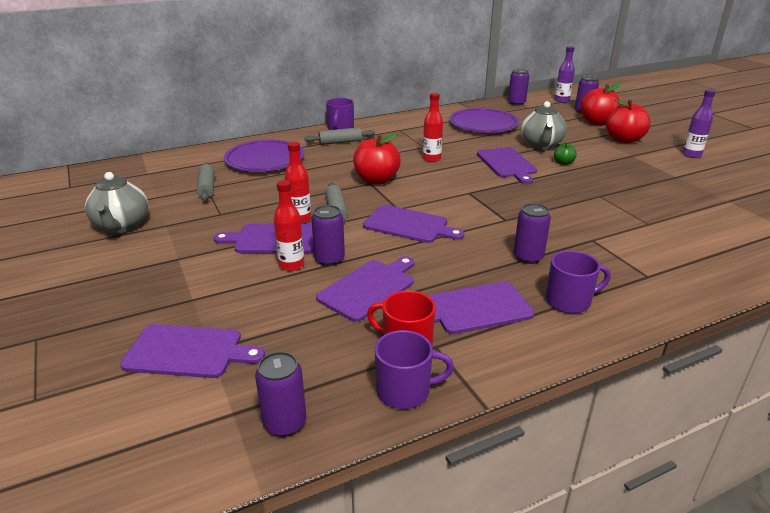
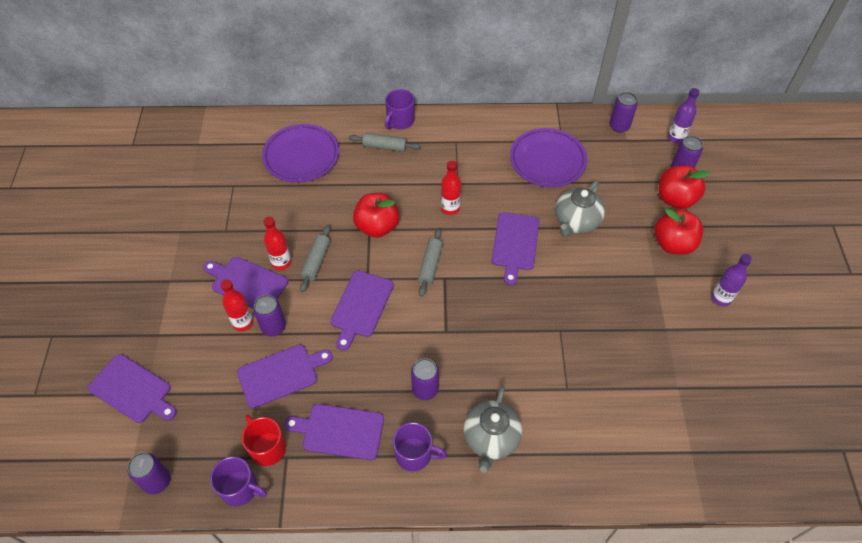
camera: 25 degrees right, 25 degrees up
grey teapot [85,172,148,233] -> grey teapot moved to [464,386,522,473]
grey rolling pin [197,162,215,201] -> grey rolling pin moved to [418,228,443,296]
purple cutting board [363,205,464,243] -> purple cutting board turned 60 degrees clockwise [330,271,394,351]
green apple [554,142,577,165] -> none

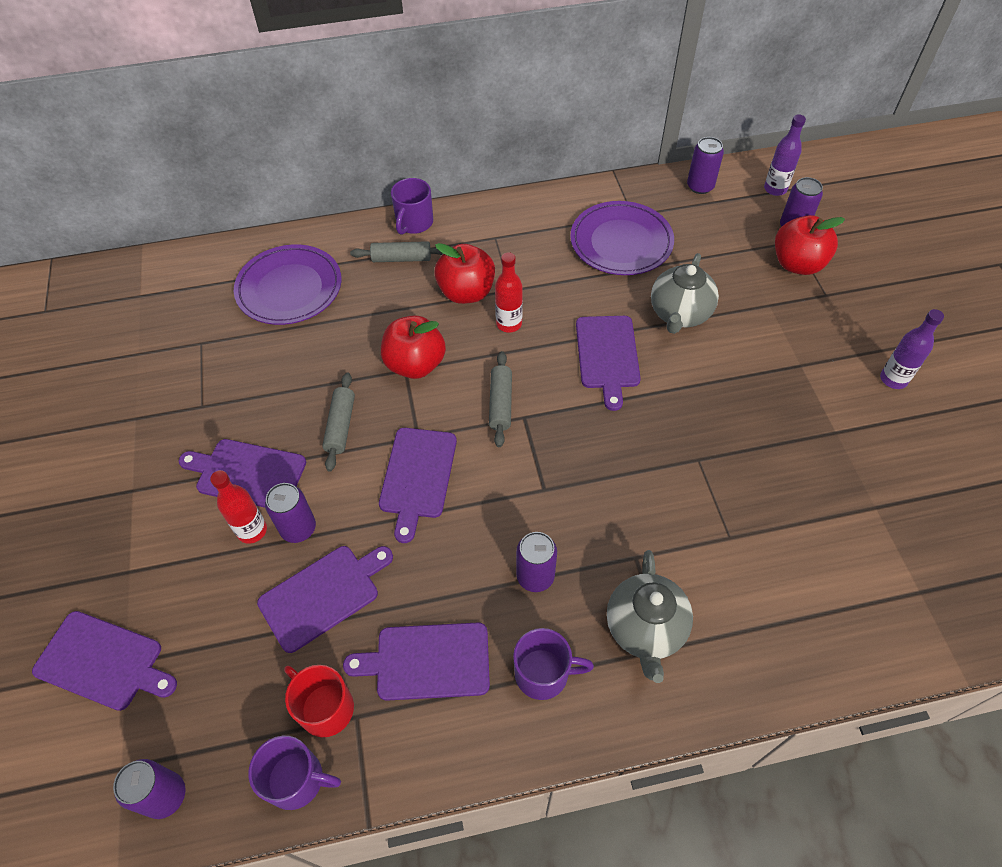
camera: 10 degrees left, 0 degrees up
red bottle [264,217,291,270] -> none
red apple [655,208,703,255] -> red apple moved to [434,243,495,304]

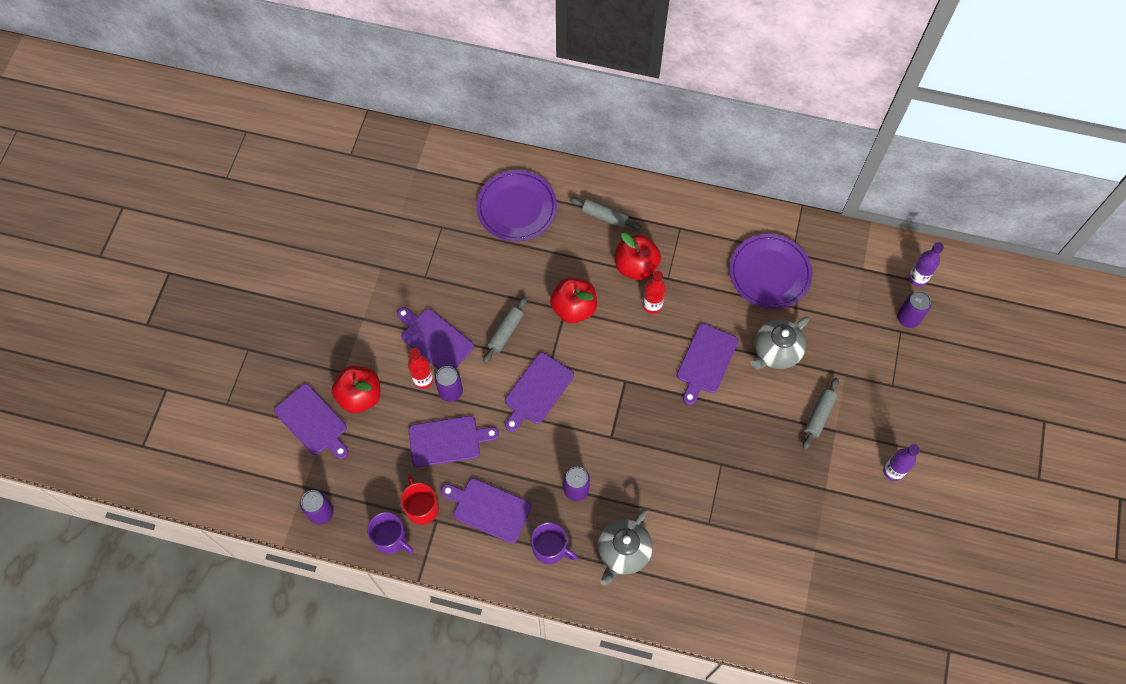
camera: 25 degrees right, 10 degrees up
purple mug [391,178,433,235] -> none
grey rolling pin [489,351,512,447] -> grey rolling pin moved to [803,378,839,450]
purple can [687,137,724,194] -> none
red apple [775,215,845,275] -> red apple moved to [332,366,381,413]

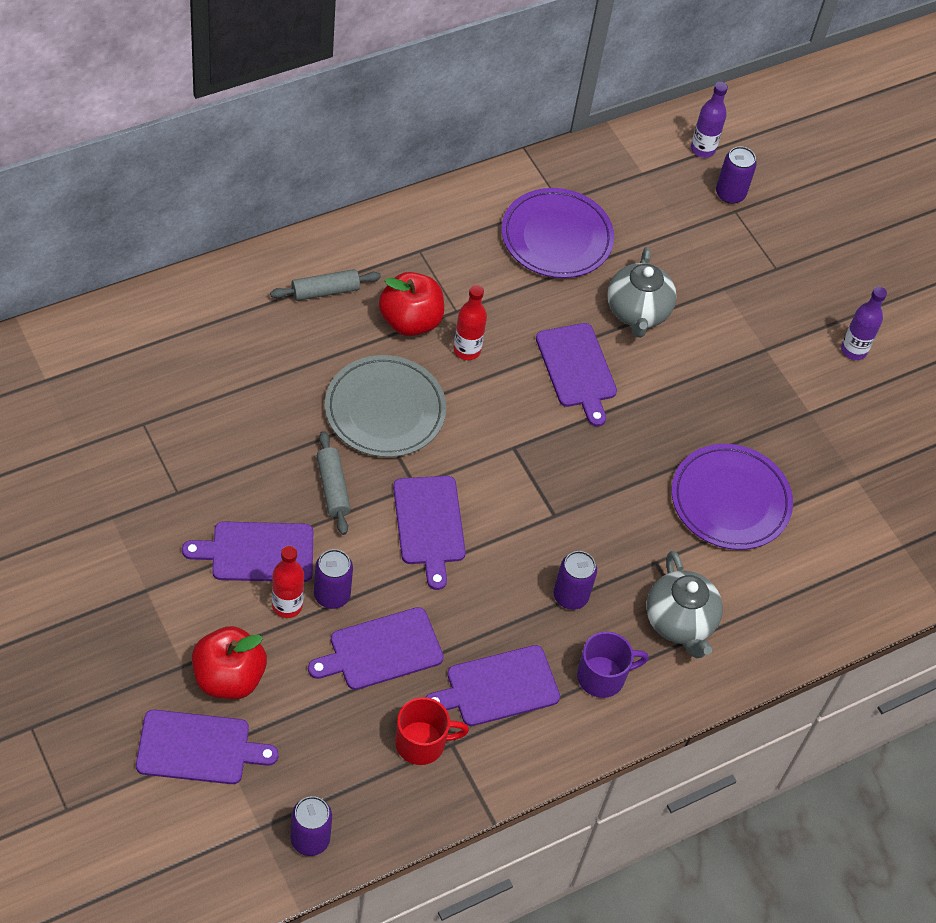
camera: 50 degrees left, 10 degrees down
purple mug [367,512,413,554] -> none
red mug [401,476,439,525] -> red mug turned 150 degrees clockwise [395,697,469,765]
purple cutting board [408,416,499,467] -> purple cutting board turned 150 degrees counterclockwise [308,607,444,690]
purple plate [476,170,557,241] -> purple plate moved to [671,444,793,550]
red apple [550,277,597,323] -> grey plate [325,355,446,457]
grey rolling pin [803,378,839,450] -> none

